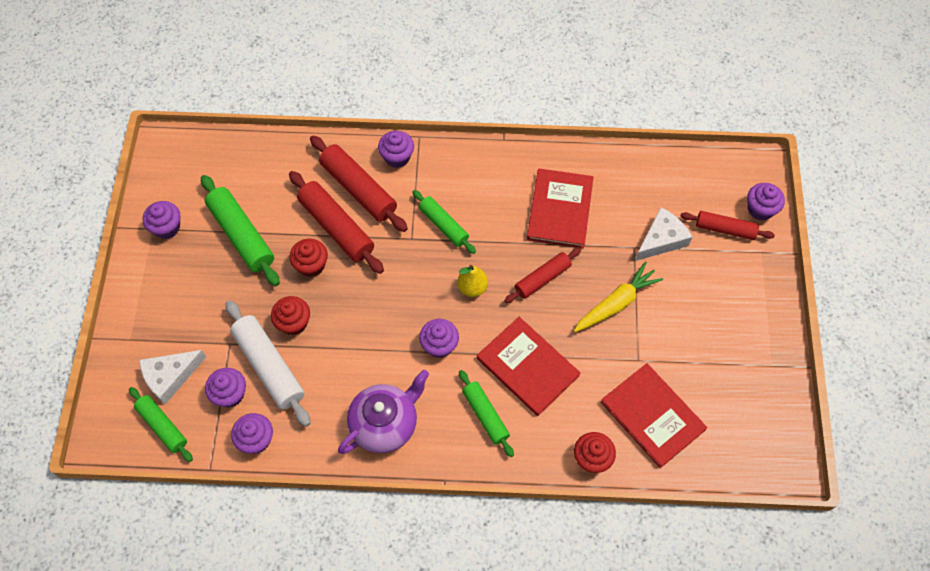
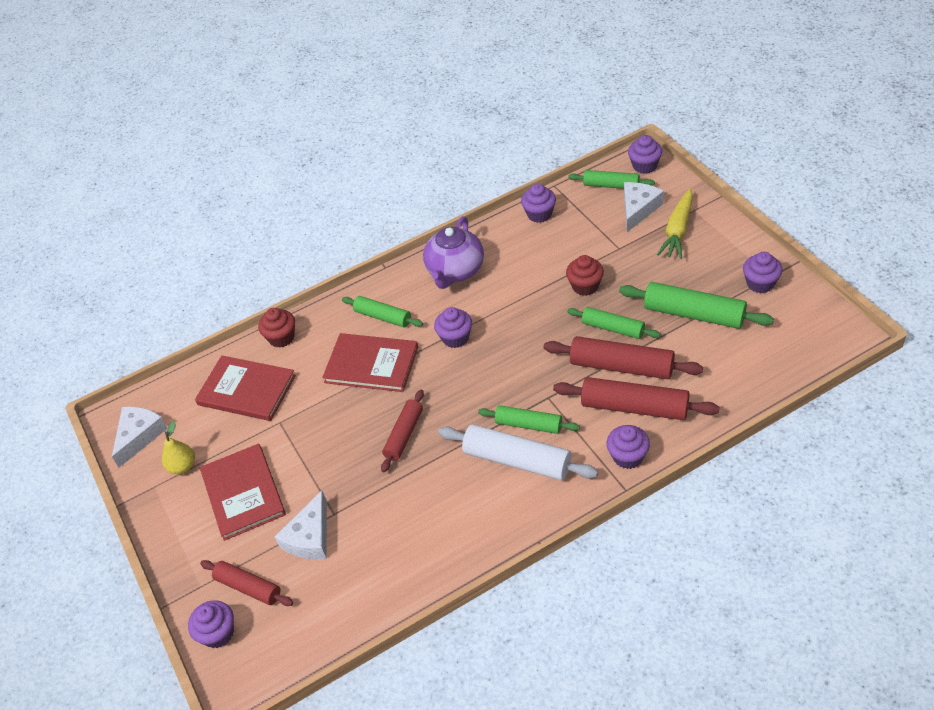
camera: 155 degrees right, 15 degrees down
purple cupcake [205,368,246,408] -> purple cupcake moved to [628,135,662,174]
white rolling pin [226,300,311,427] -> white rolling pin moved to [438,424,598,480]
red cupcake [289,239,328,277] -> green rolling pin [567,307,661,339]
yellow pear [457,265,488,297] -> yellow pear moved to [162,421,195,474]
red book [527,169,594,248] -> red book moved to [200,444,286,541]
yellow carrot [574,261,663,332] -> yellow carrot moved to [657,188,693,259]
red rolling pin [680,211,775,240] -> red rolling pin turned 45 degrees clockwise [200,560,293,606]
none -> white cheese [112,407,168,468]

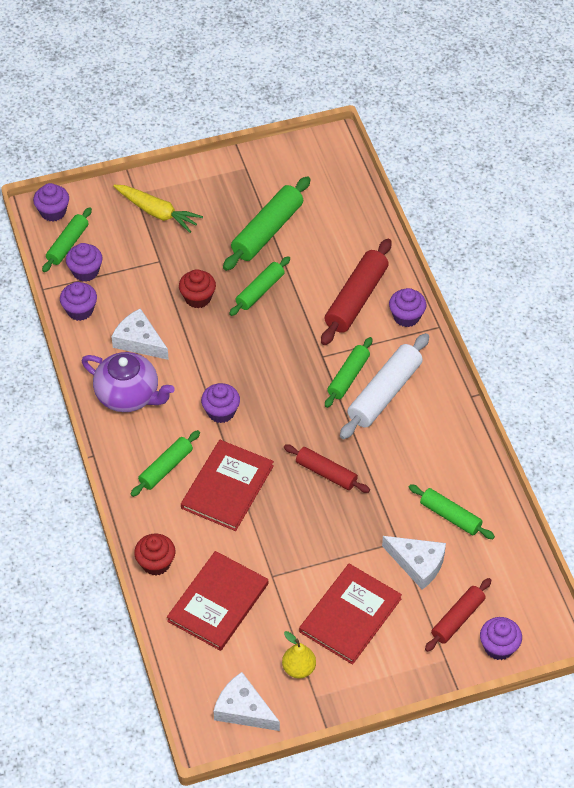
camera: 85 degrees left, 5 degrees up
red book [200,444,286,541] -> red book turned 45 degrees counterclockwise [299,564,402,665]
red rolling pin [544,336,703,379] -> none
white cheese [624,182,664,232] -> white cheese moved to [111,308,169,360]
purple cupcake [743,252,782,293] -> purple cupcake moved to [66,243,103,282]
none -> green rolling pin [409,484,495,539]

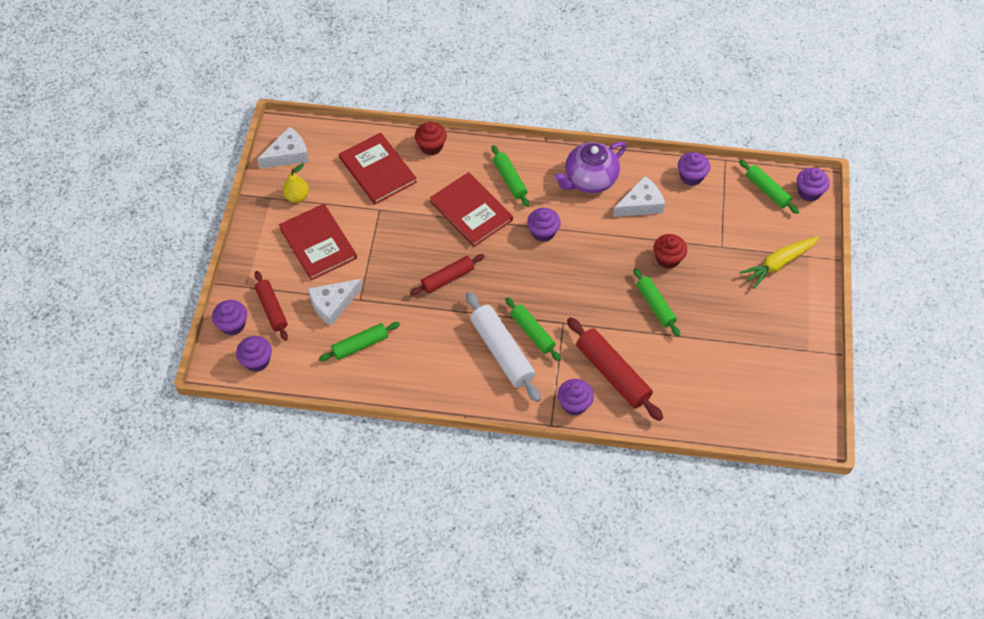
camera: 115 degrees right, 5 degrees up
purple cupcake [66,243,103,282] -> purple cupcake moved to [236,336,272,372]
green rolling pin [223,176,311,271] -> none

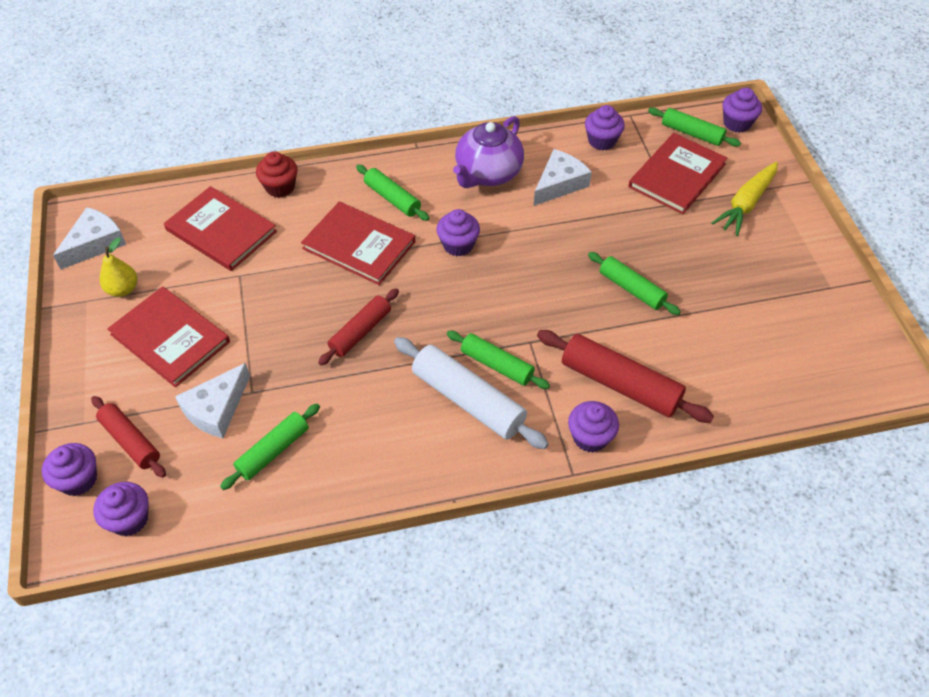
camera: 20 degrees left, 5 degrees down
red cupcake [653,234,687,269] -> none
none -> red book [629,133,727,214]

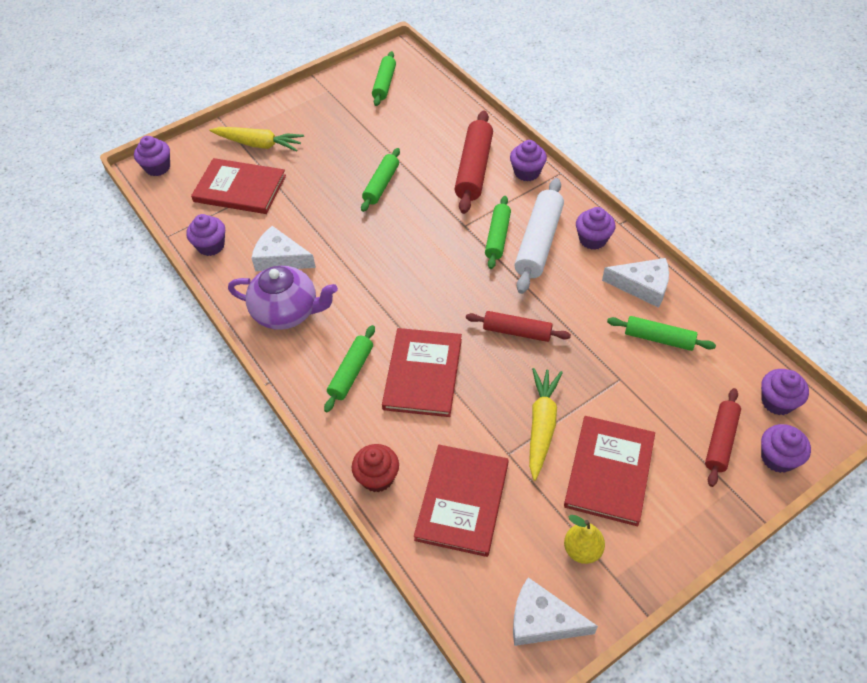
camera: 110 degrees left, 0 degrees up
white cheese [175,363,250,438] -> white cheese moved to [602,258,669,308]
purple cupcake [436,209,480,256] -> purple cupcake moved to [576,207,615,250]
green rolling pin [648,107,741,147] -> green rolling pin moved to [372,51,396,106]
none -> yellow carrot [529,368,563,481]

